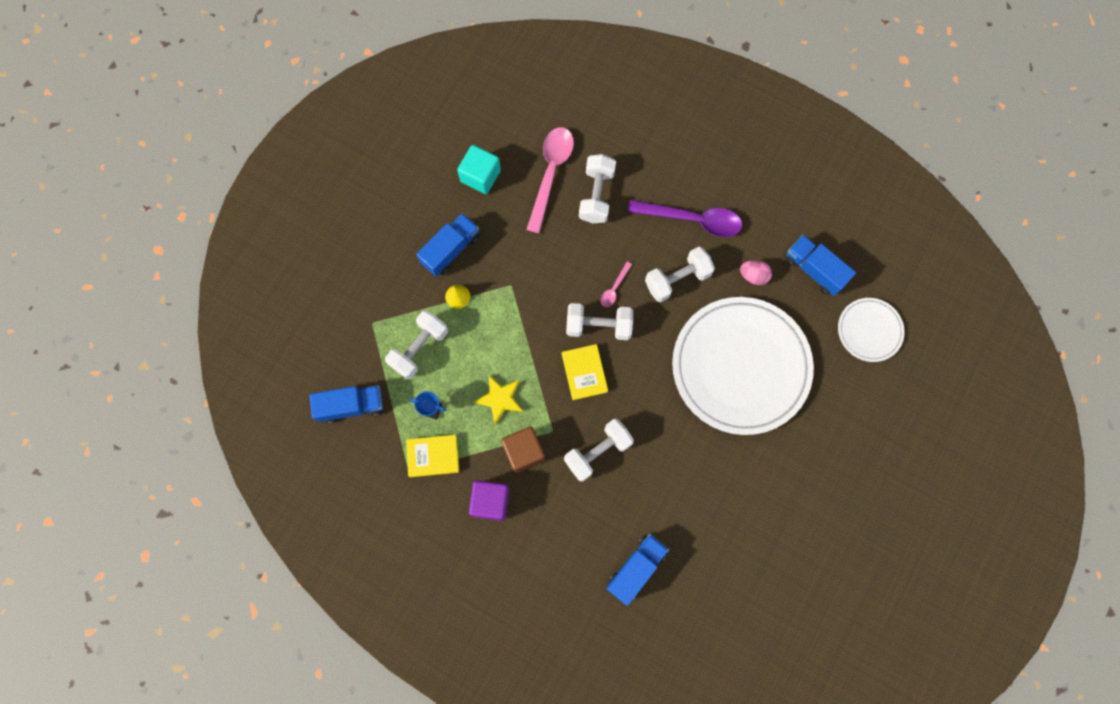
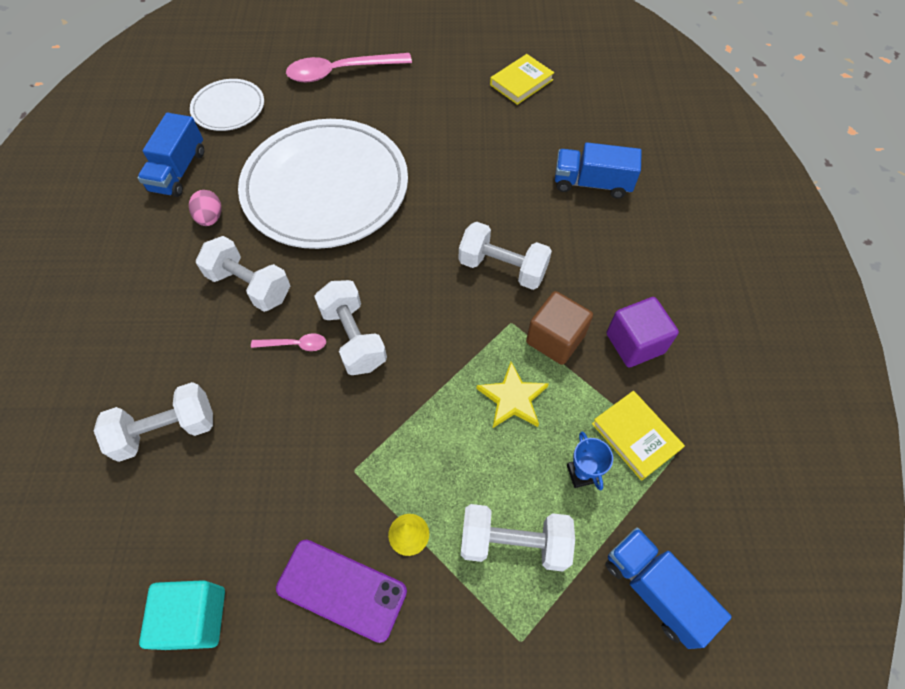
camera: 120 degrees left, 15 degrees down
blue truck [416,213,480,277] -> purple phone [276,540,407,643]
pink spoon [526,127,574,233] -> pink spoon moved to [286,53,412,82]
yellow book [562,344,608,400] -> yellow book moved to [490,54,555,105]
purple spoon [628,200,742,237] -> none

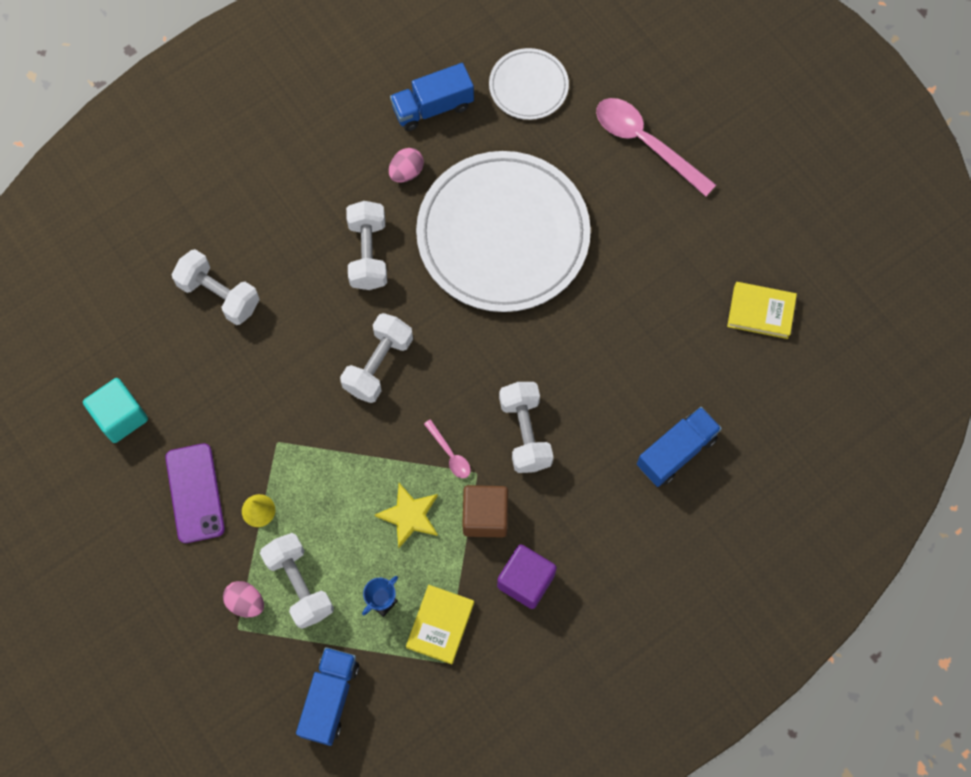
camera: 55 degrees right, 10 degrees up
pink spoon [251,333,326,351] -> pink spoon moved to [424,419,471,478]
blue truck [555,142,642,199] -> blue truck turned 75 degrees clockwise [637,407,722,487]
none -> pink egg [223,581,264,617]

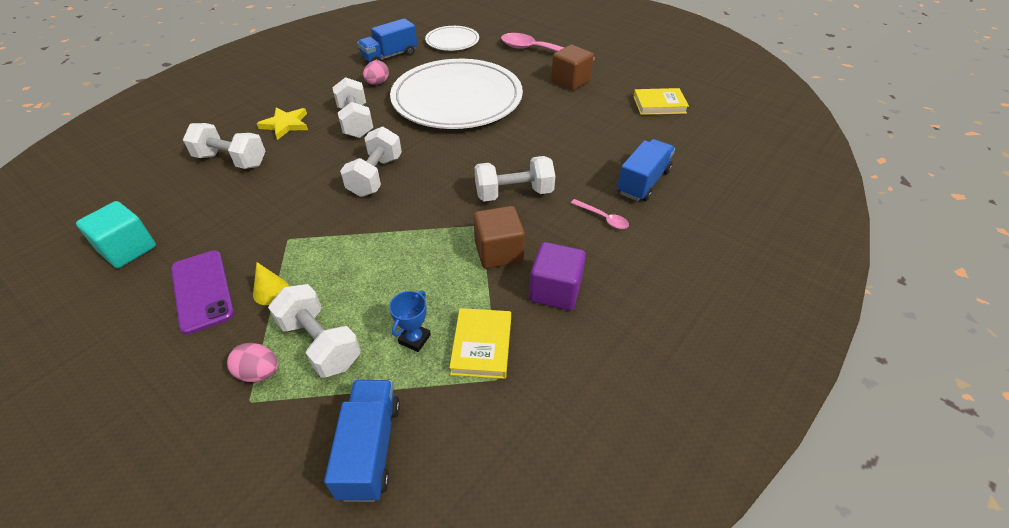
camera: 15 degrees left, 25 degrees down
yellow star [375,483,438,548] -> yellow star moved to [257,108,308,140]
pink spoon [424,419,471,478] -> pink spoon moved to [571,199,629,229]
white dumbbell [499,382,554,473] -> white dumbbell turned 75 degrees counterclockwise [474,156,555,201]
none -> brown cube [551,45,594,90]

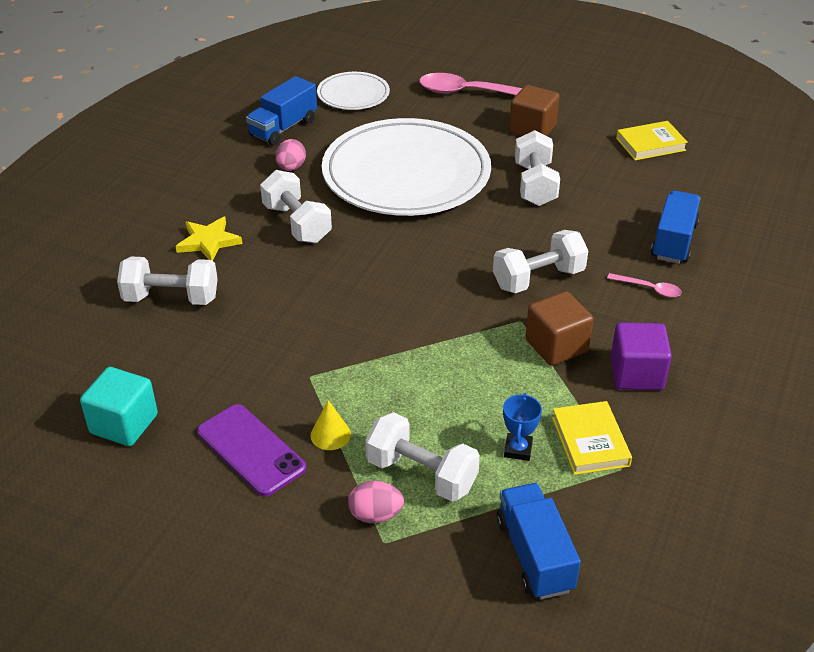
camera: 15 degrees left, 5 degrees down
white dumbbell [340,126,402,197] -> white dumbbell moved to [515,130,560,206]

